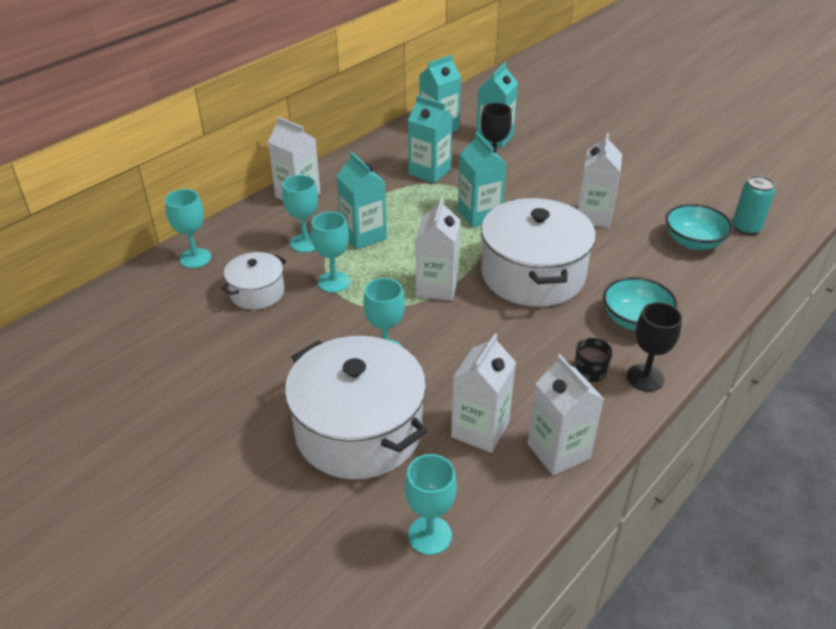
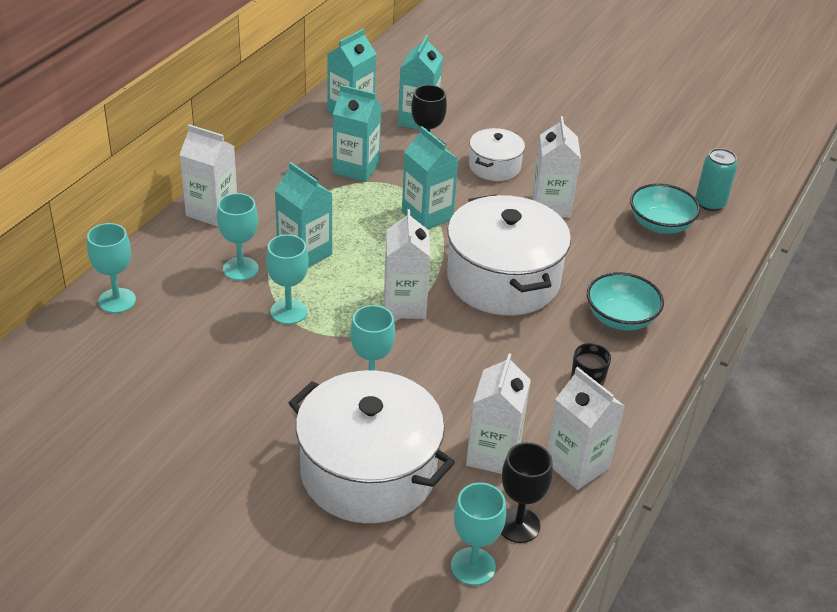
camera: 15 degrees left, 0 degrees up
white pot [221,252,286,310] -> white pot moved to [469,128,525,181]
black goblet [627,302,682,392] -> black goblet moved to [501,442,553,543]

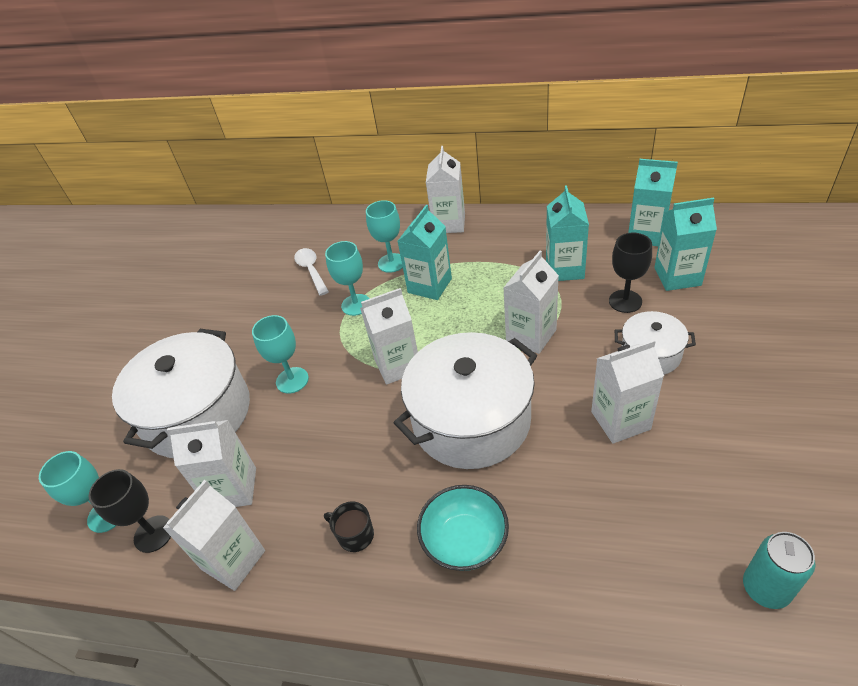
camera: 80 degrees right, 5 degrees up
turquoise goblet [87,223,136,313] -> none
turquoise carton [402,126,458,229] -> white carton [503,251,559,354]
turquoise bowl [630,183,700,234] -> none
none -> white spoon [294,248,329,296]

